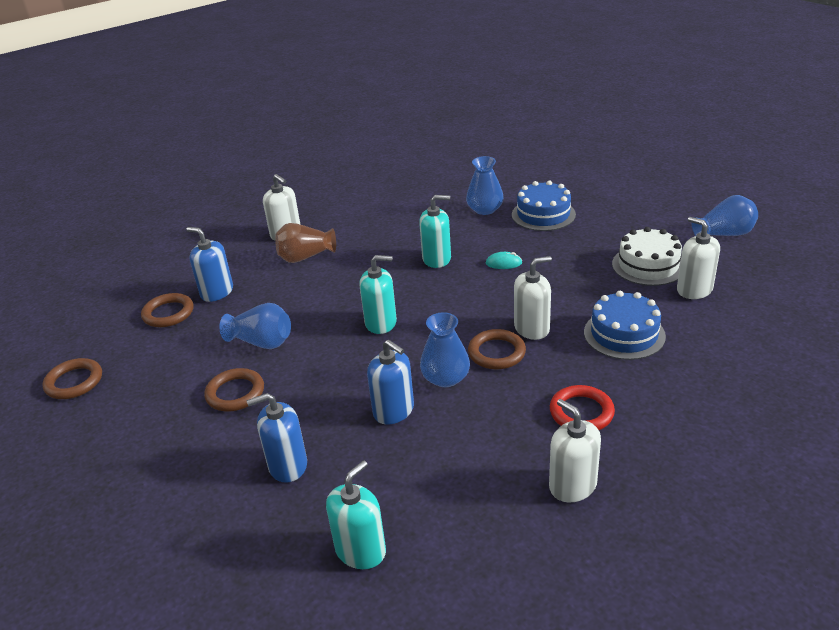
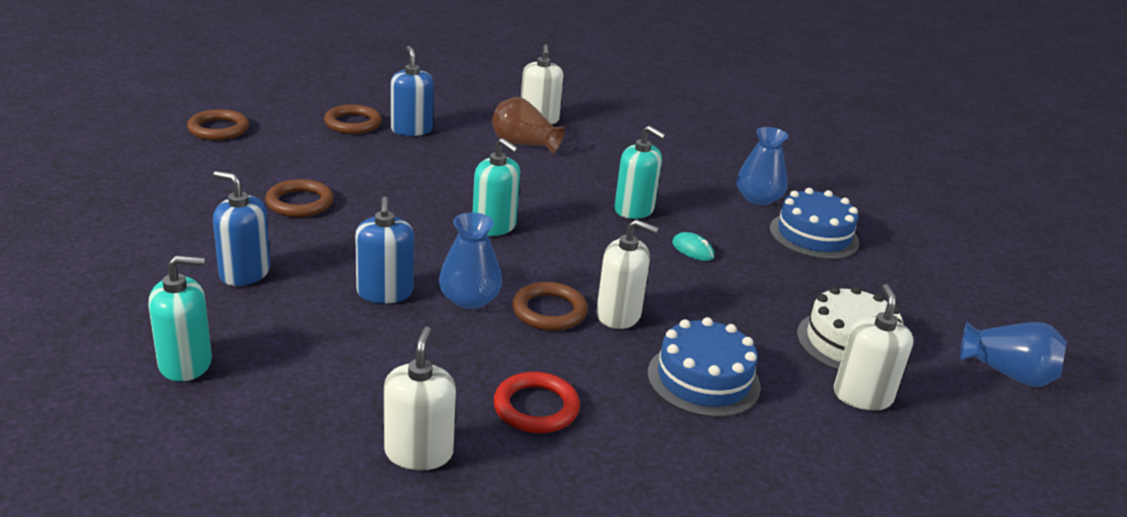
camera: 35 degrees right, 5 degrees down
blue vase [220,303,291,349] -> none

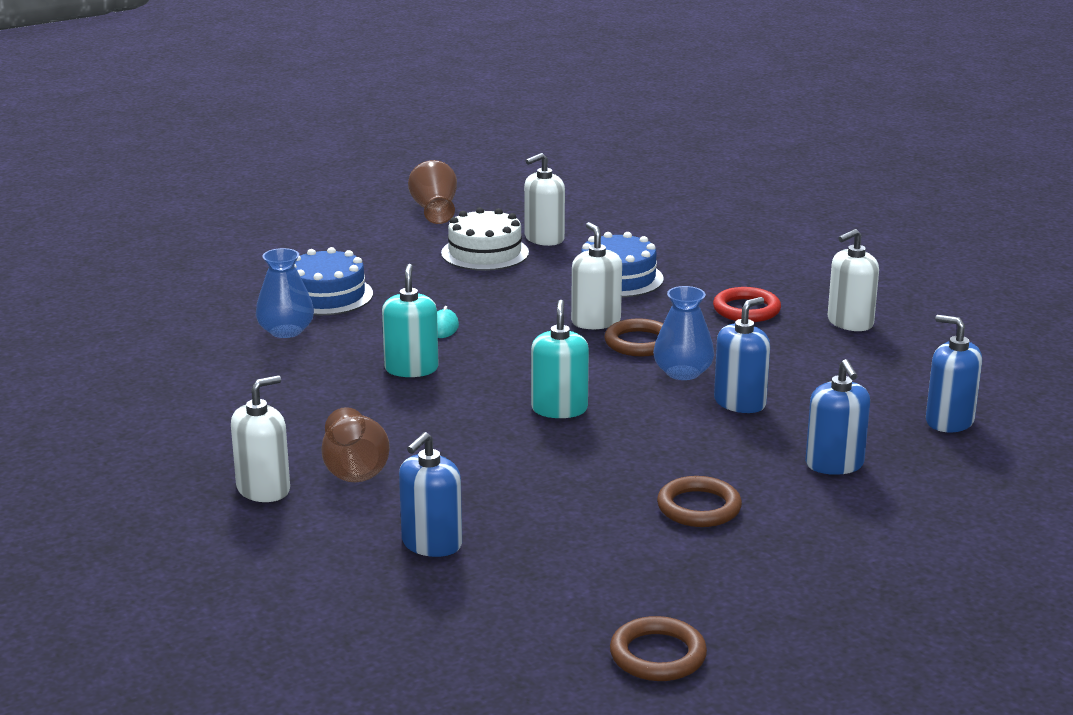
camera: 125 degrees left, 5 degrees down
turquoise soap dispenser [149,256,212,382] -> blue soap dispenser [926,315,982,432]
brown ring [324,104,382,134] -> none
blue vase [960,322,1067,387] -> brown vase [408,160,457,224]

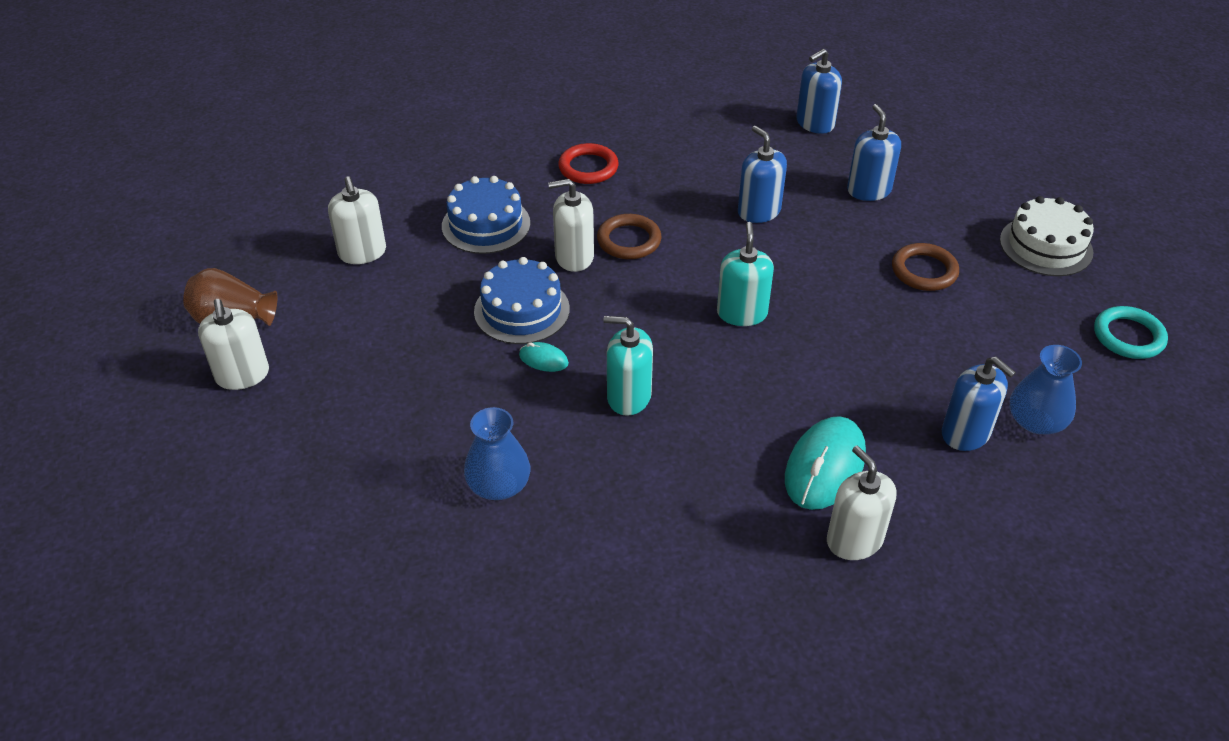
camera: 75 degrees left, 20 degrees up
blue cake [294,247,373,315] -> blue cake moved to [474,257,570,344]
brown vase [321,407,390,482] -> turquoise mouse [785,416,866,510]
white cake [441,207,529,271] -> white cake moved to [1000,196,1094,276]
turquoise soap dispenser [531,300,589,418] -> turquoise soap dispenser turned 75 degrees clockwise [717,222,774,326]
brown ring [610,616,707,681] -> turquoise ring [1094,306,1168,359]
blue vase [653,286,714,380] -> blue vase moved to [1010,345,1082,435]
blue soap dispenser [805,359,870,475] -> blue soap dispenser turned 105 degrees counterclockwise [847,104,901,201]
white soap dispenser [828,229,879,331] -> white soap dispenser moved to [198,299,269,390]

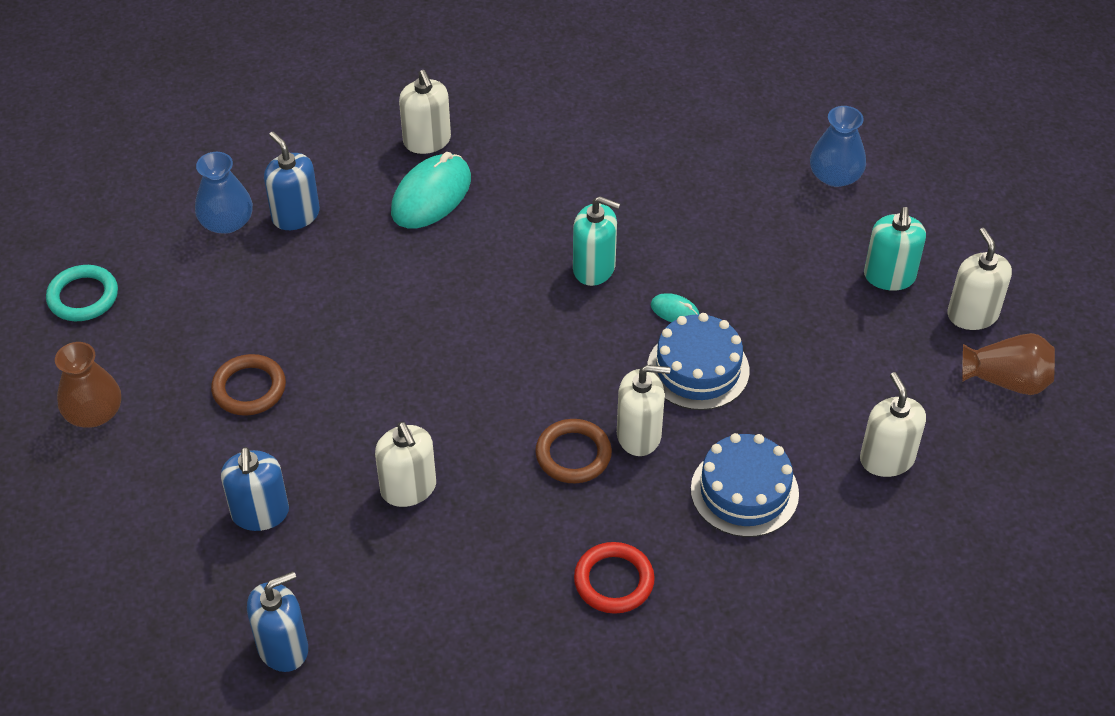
camera: 175 degrees left, 5 degrees up
blue vase [464,407,530,500] -> blue vase moved to [810,106,866,187]
turquoise soap dispenser [717,222,774,326] -> turquoise soap dispenser moved to [864,207,926,291]
blue soap dispenser [738,126,787,223] -> white soap dispenser [375,422,436,507]
white cake [1000,196,1094,276] -> brown vase [55,342,121,428]

